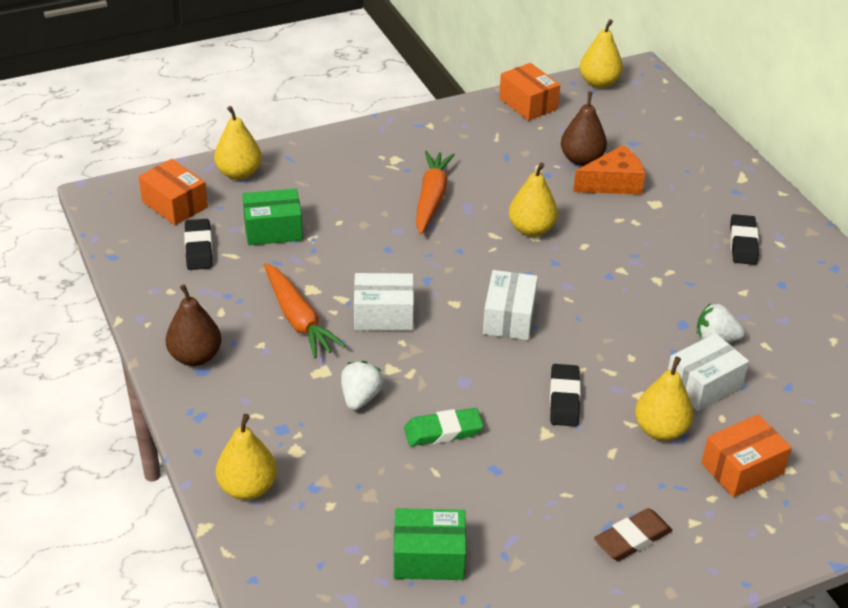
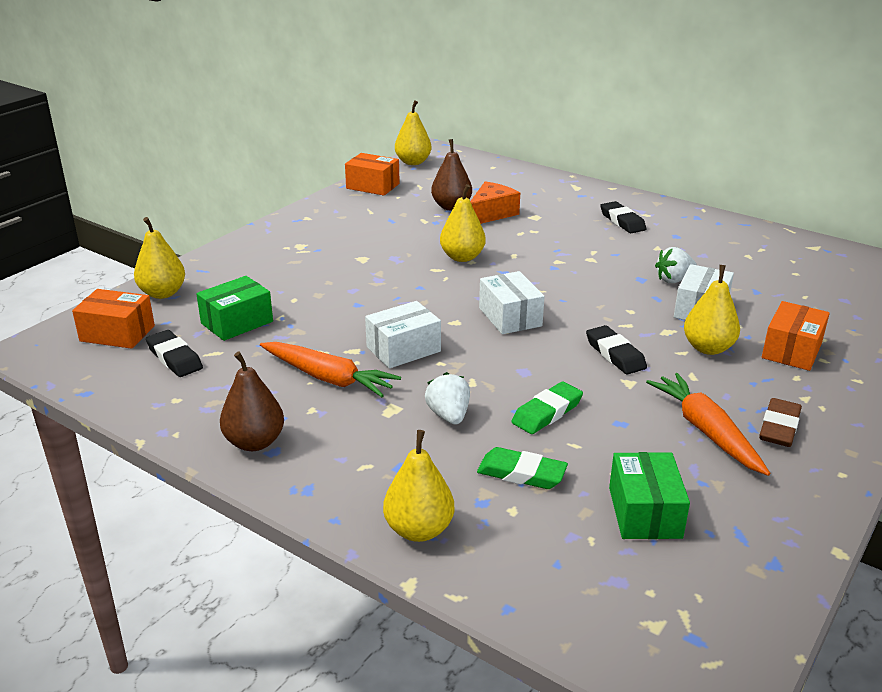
camera: 30 degrees left, 10 degrees down
green box [394,508,466,580] -> green box turned 60 degrees counterclockwise [609,452,690,539]
orange carrot [416,151,455,235] -> orange carrot moved to [646,373,770,476]
none -> green eraser [477,447,568,489]

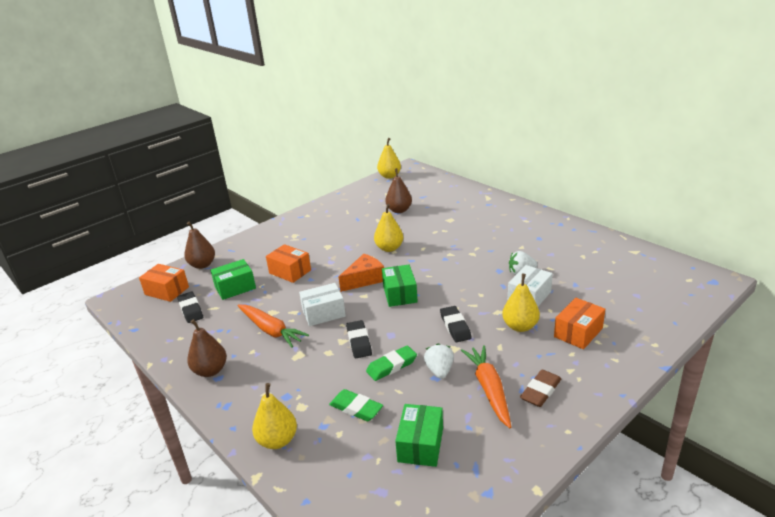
camera: 15 degrees right, 0 degrees up
yellow pear [134,217,185,299] -> brown pear [184,222,215,269]
orange box [345,153,400,196] -> orange box moved to [266,244,311,283]
white strawberry [425,372,470,425] -> white strawberry moved to [424,344,454,379]
orange cheese [470,182,520,224] -> orange cheese moved to [338,254,384,292]
white box [479,271,545,334] -> green box [382,264,418,307]
black eraser [600,201,646,233] -> black eraser moved to [346,320,372,358]

